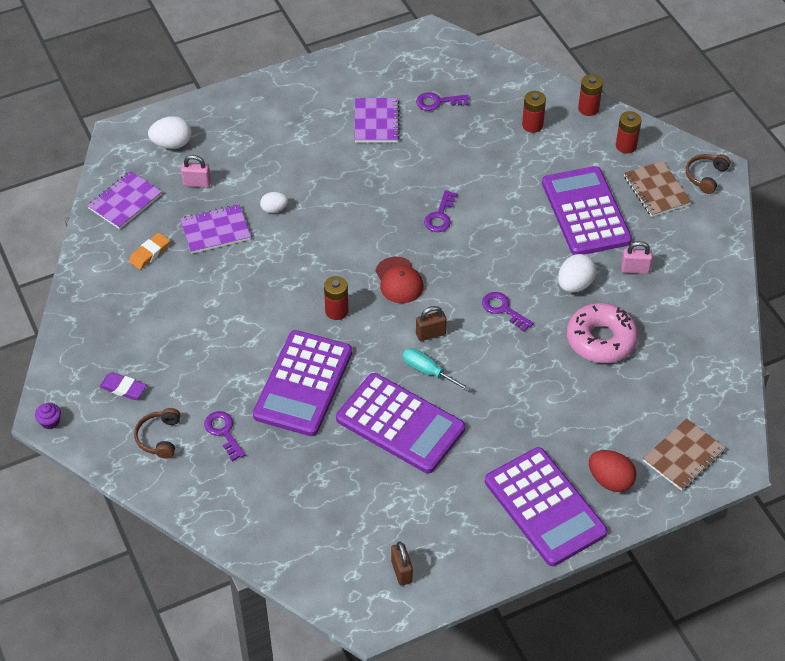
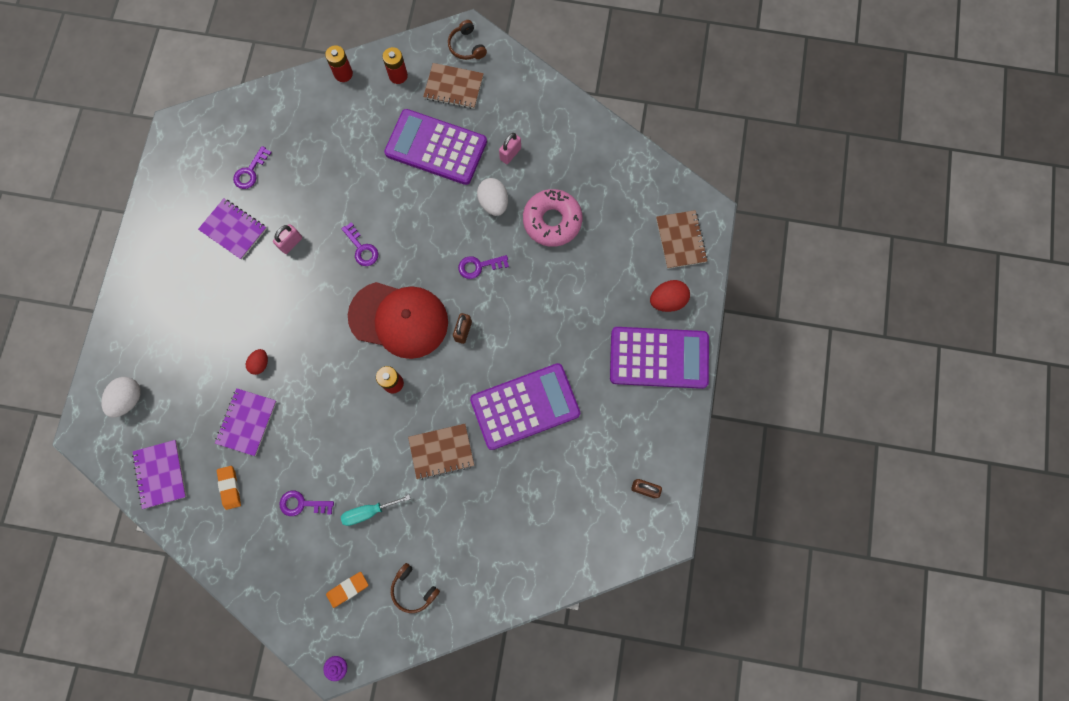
camera: 55 degrees left, 25 degrees up
purple eraser [100,372,147,400] -> orange eraser [326,572,368,608]
pink padlock [181,155,211,188] -> pink padlock moved to [273,224,302,254]
purple key [204,411,246,461] -> purple key moved to [279,491,334,516]
purple calculator [253,330,352,436] -> brown notebook [408,424,474,480]
white egg [260,192,288,213] -> red egg [246,349,268,375]
red cap [375,257,424,303] -> red cap [348,282,448,359], size x1.90
turquoise screwdriver [403,348,471,392] -> turquoise screwdriver moved to [341,495,410,526]
red battery [522,91,546,133] -> none

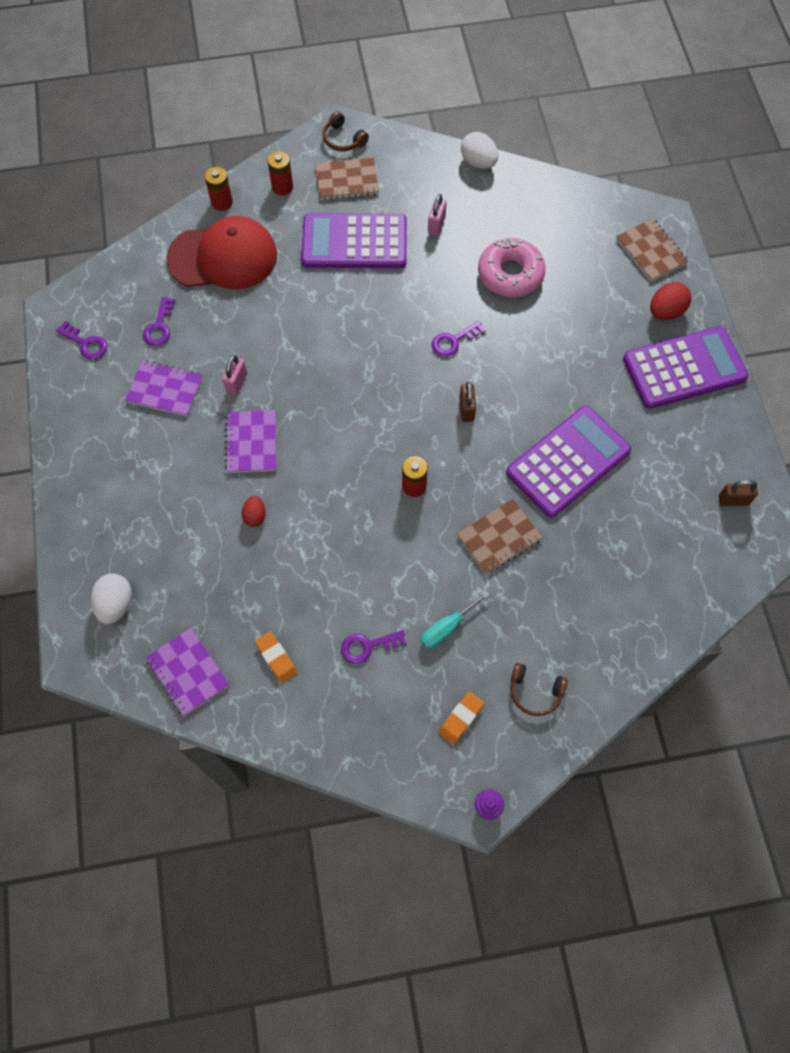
camera: 20 degrees left, 10 degrees down
purple notebook [215,388,277,456] -> purple notebook moved to [225,410,276,473]
purple key [341,222,378,266] -> purple key moved to [56,321,107,360]
red cap [348,282,448,359] -> red cap moved to [166,216,277,289]
white egg [477,178,508,216] -> white egg moved to [461,132,498,169]

